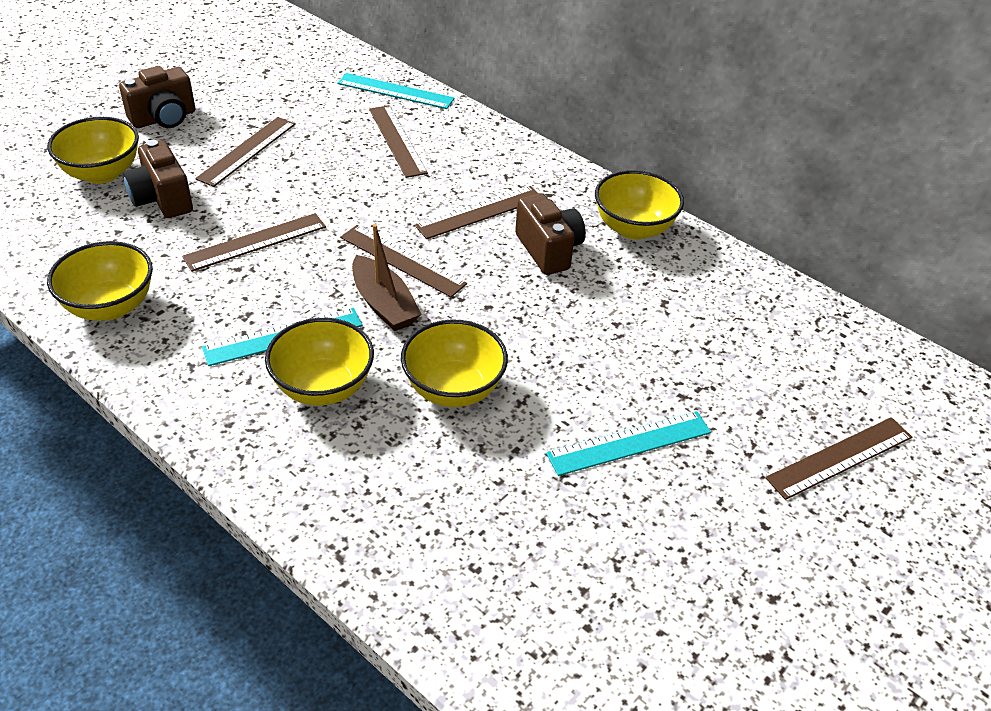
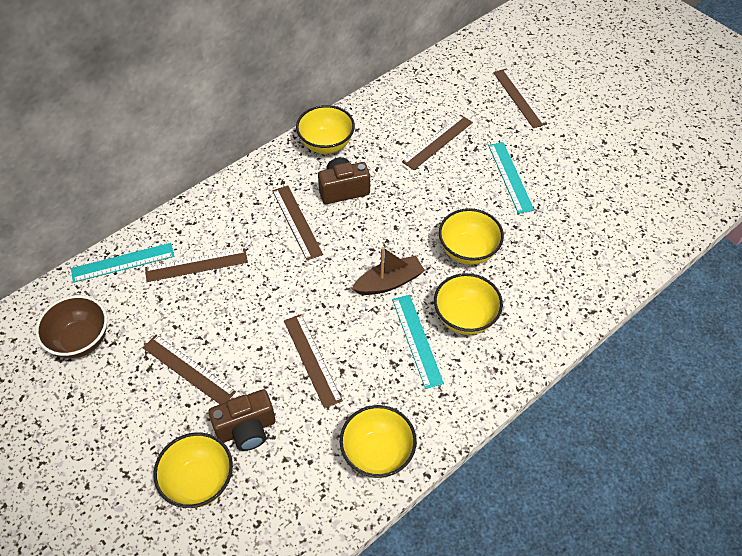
camera: 80 degrees left, 10 degrees up
brown camera [119,66,196,128] -> none
turquoise ruler [337,73,455,109] -> turquoise ruler turned 45 degrees clockwise [71,243,174,283]
brown ruler [340,225,467,297] -> brown ruler moved to [402,115,473,170]
none -> brown bowl [35,295,107,358]

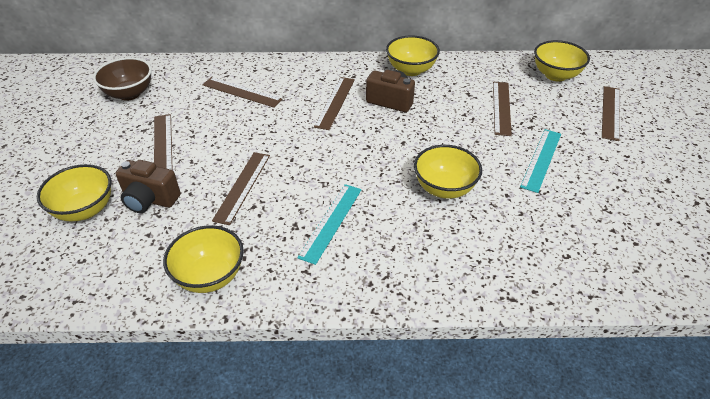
camera: 40 degrees right, 10 degrees down
turquoise ruler [71,243,174,283] -> none
brown boat [352,247,425,295] -> none
brown ruler [402,115,473,170] -> brown ruler turned 75 degrees counterclockwise [493,82,512,136]
yellow bowl [434,273,503,335] -> yellow bowl moved to [534,40,590,82]

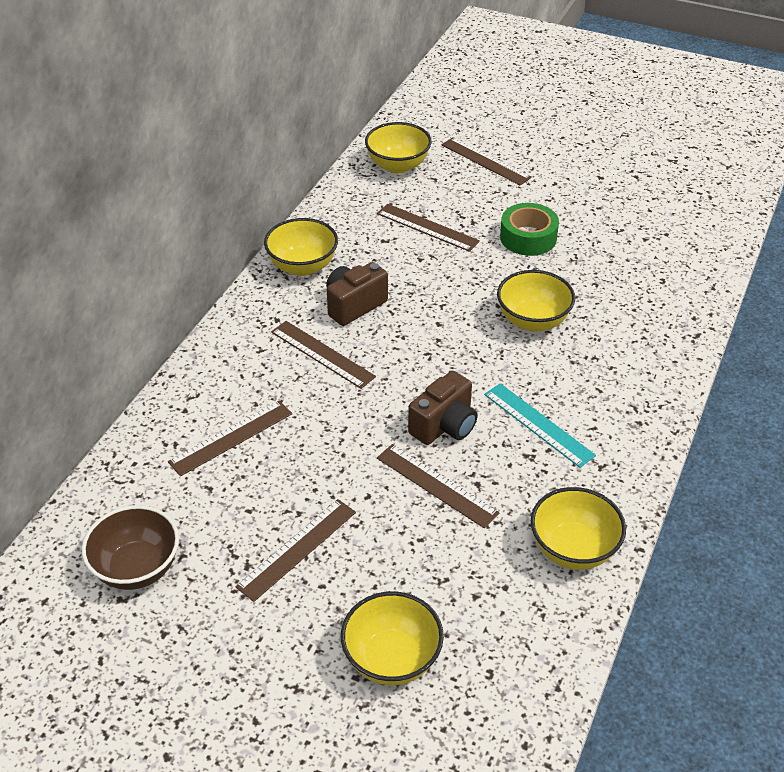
camera: 65 degrees left, 0 degrees up
brown camera [116,160,181,213] -> brown camera moved to [408,371,478,445]
brown ruler [154,114,173,170] -> brown ruler turned 60 degrees counterclockwise [235,499,356,602]
turquoise ruler [520,129,561,193] -> green tape [500,203,559,256]

